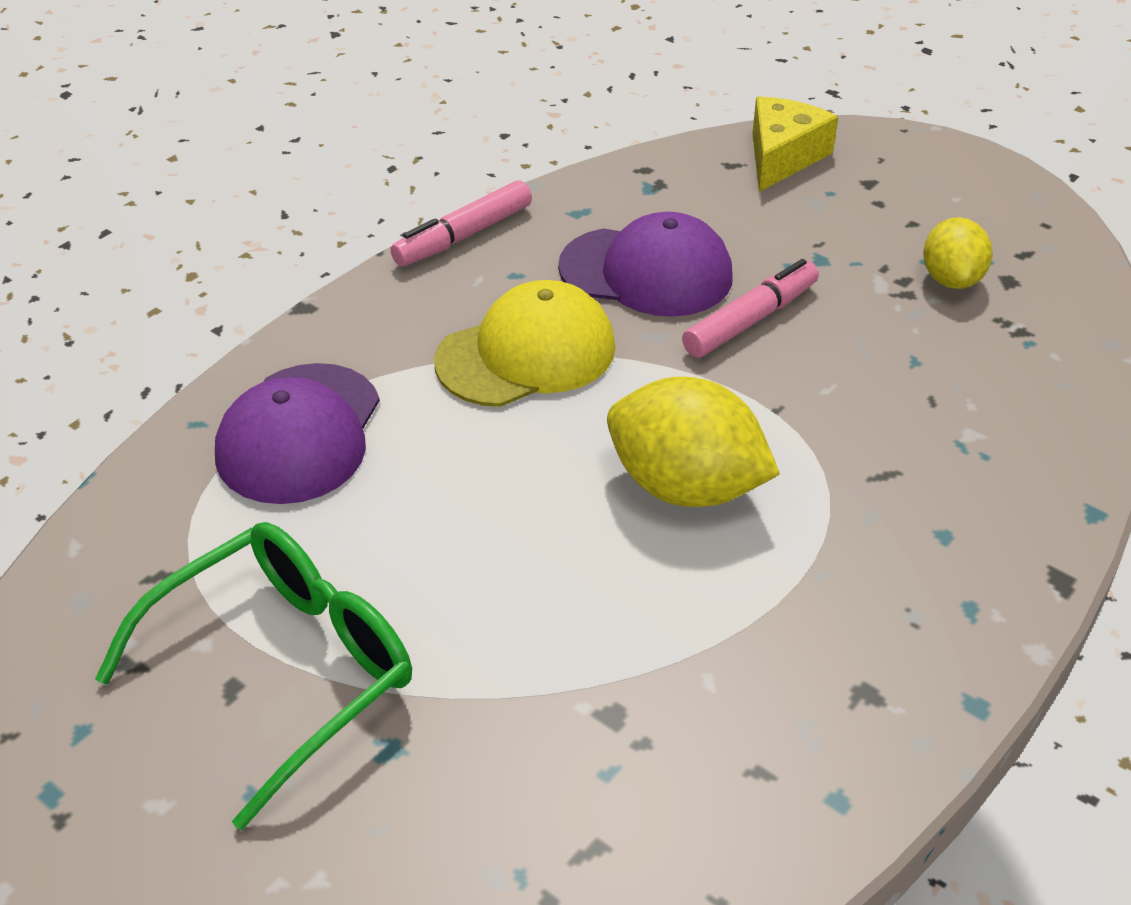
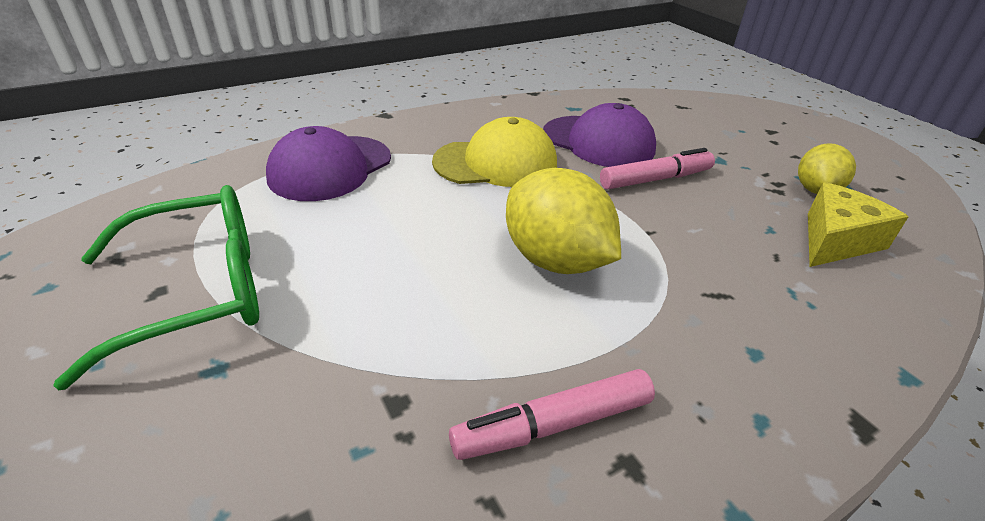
camera: 20 degrees right, 5 degrees down
pink marker [390,180,532,266] -> pink marker moved to [449,369,655,460]
yellow cheese [752,97,838,192] -> yellow cheese moved to [808,182,908,267]

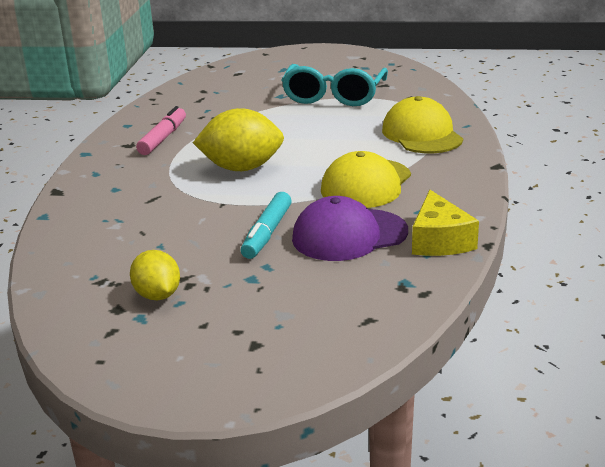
camera: 130 degrees right, 10 degrees down
green glasses [53,185,259,390] -> turquoise glasses [282,64,388,106]
purple cap [266,126,391,201] -> yellow cap [382,96,463,153]
pink marker [600,148,715,189] -> turquoise marker [241,192,292,259]
yellow cheese [808,182,908,267] -> yellow cheese moved to [412,190,479,256]

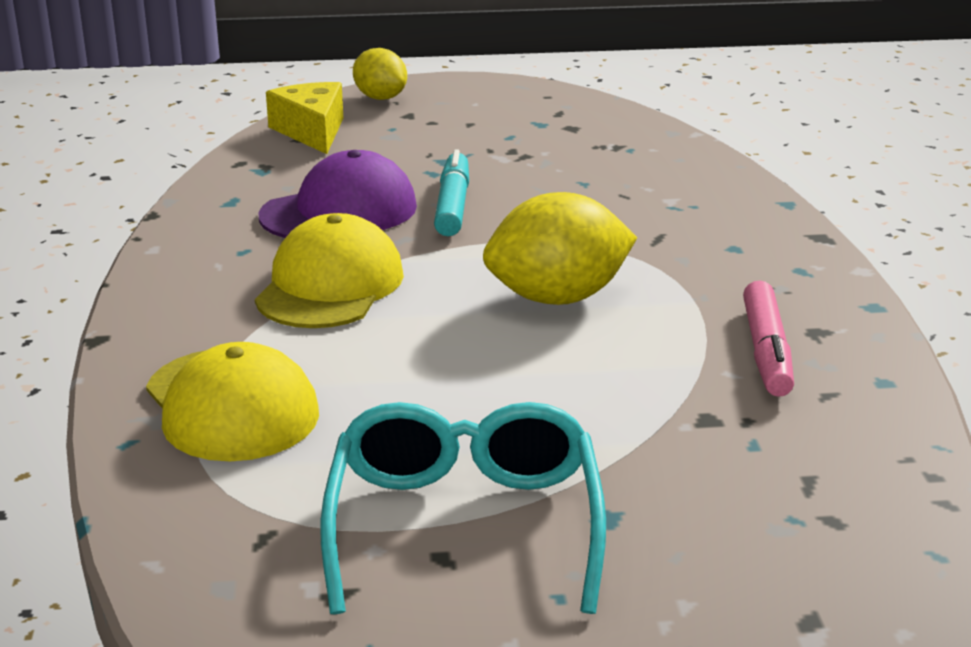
camera: 165 degrees right, 0 degrees up
yellow lemon [130,250,180,300] -> yellow lemon moved to [353,48,407,100]
yellow cheese [412,190,479,256] -> yellow cheese moved to [266,82,343,154]

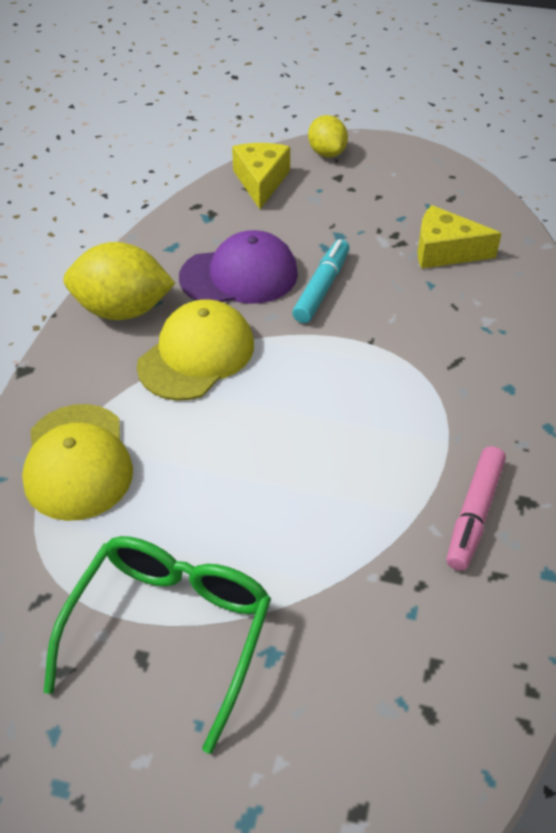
camera: 20 degrees right, 20 degrees up
turquoise glasses [320,402,606,615] -> green glasses [44,536,271,754]
yellow lemon [483,192,637,305] -> yellow lemon moved to [63,242,176,320]
none -> yellow cheese [417,205,502,269]

